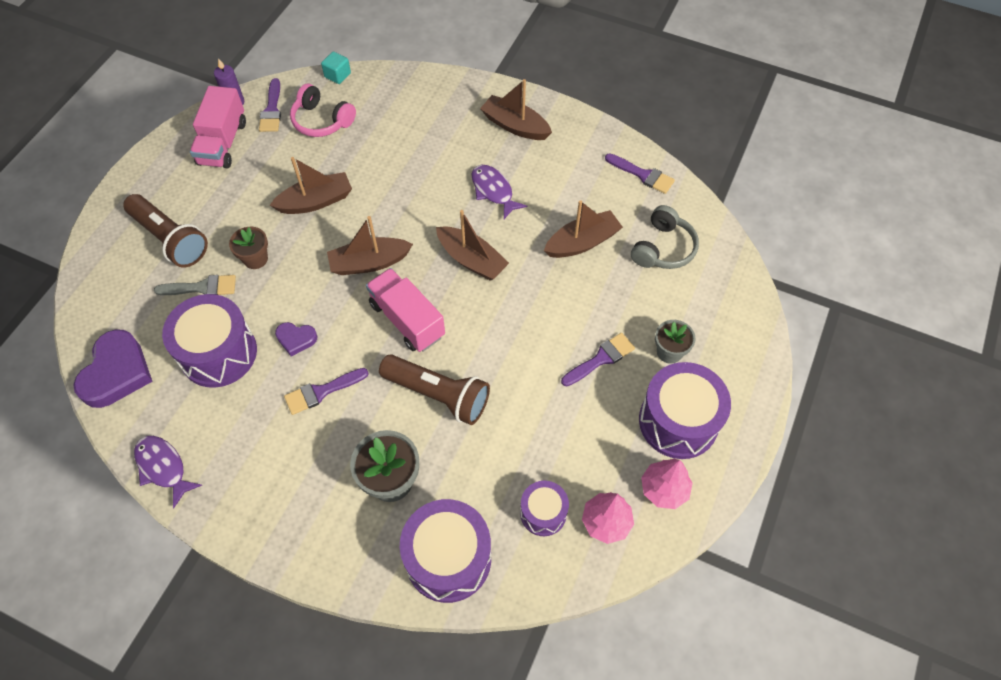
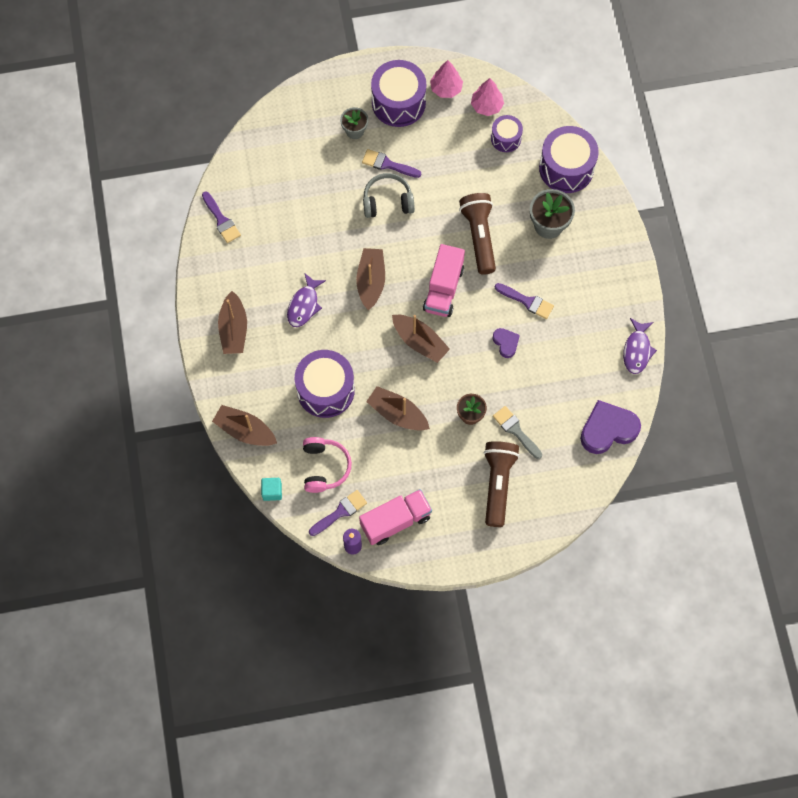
camera: 125 degrees left, 10 degrees up
purple drum [162,294,257,388] -> purple drum moved to [295,350,355,418]
brown boat [544,200,623,258] -> brown boat moved to [212,405,277,446]
purple brush [605,153,675,194] -> purple brush turned 150 degrees clockwise [202,191,241,243]
grey headphones [631,205,699,269] -> grey headphones moved to [363,173,415,218]

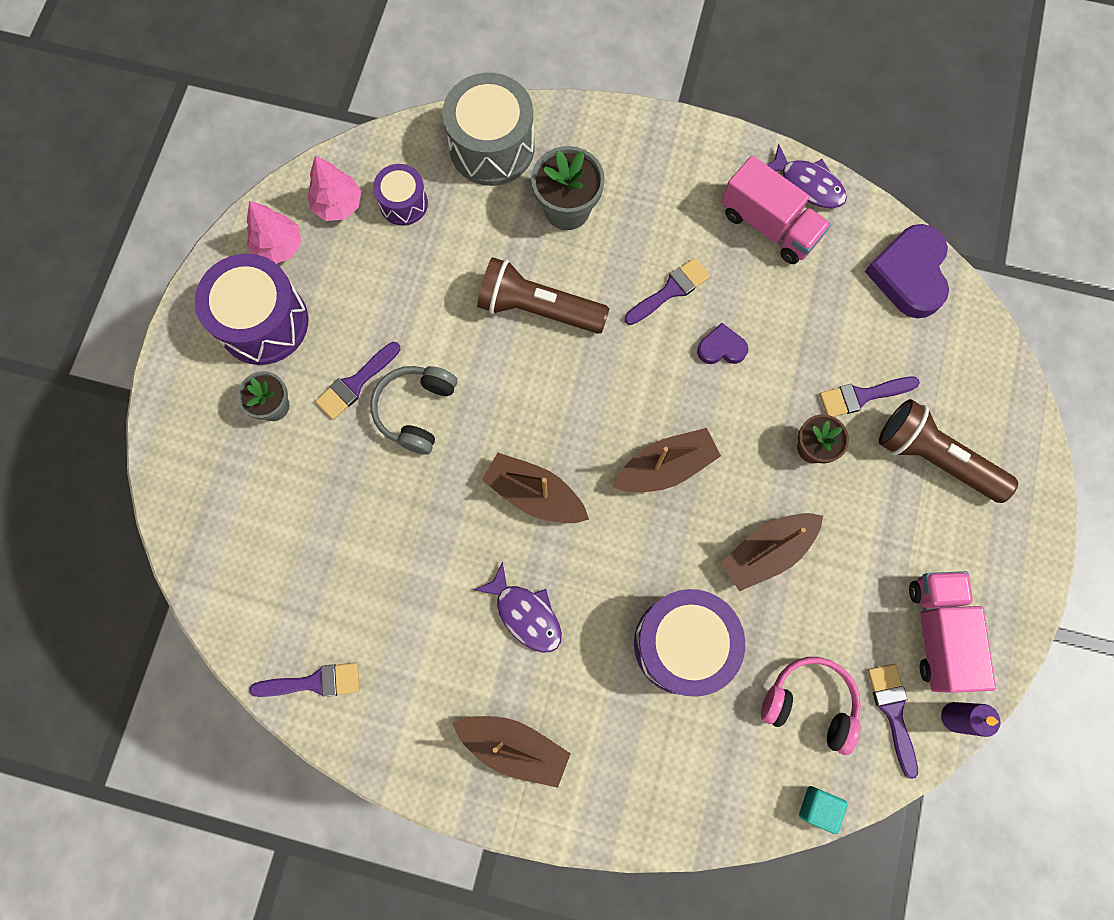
camera: 65 degrees left, 5 degrees up
brown boat [212,405,277,446] -> none
pink truck [423,244,465,317] -> pink truck moved to [721,155,831,264]
grey brush [493,406,542,459] -> purple brush [819,377,920,417]
purple drum [539,126,599,193] -> grey drum [442,73,535,186]

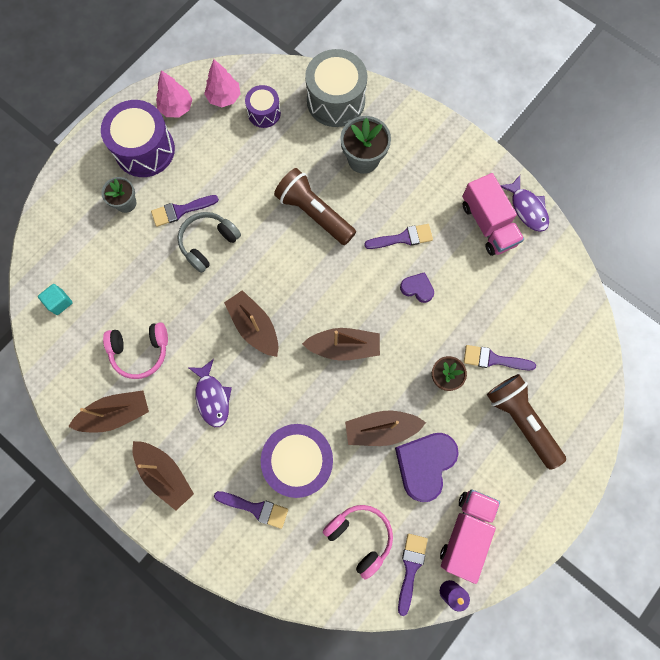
camera: 25 degrees right, 0 degrees up
purple brush [249,662,360,697] -> purple brush moved to [214,491,288,529]
turquoise cube [799,786,847,834] -> turquoise cube moved to [38,284,73,315]
purple heart [865,224,949,318] -> purple heart moved to [395,433,459,502]
none -> brown boat [68,390,149,433]
none -> pink headphones [103,322,168,379]

